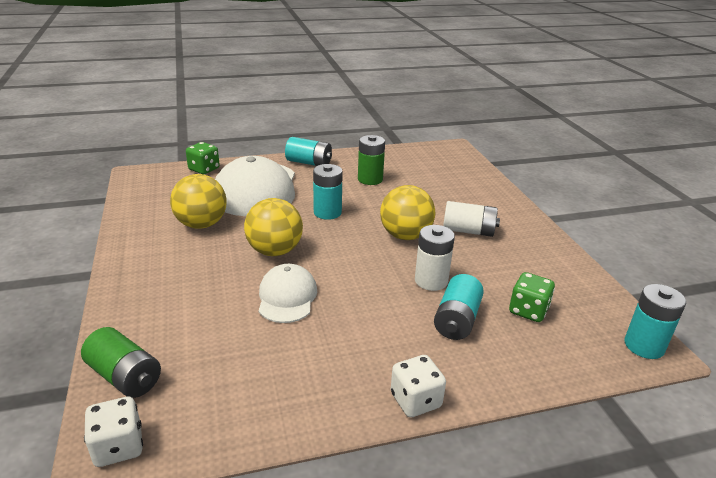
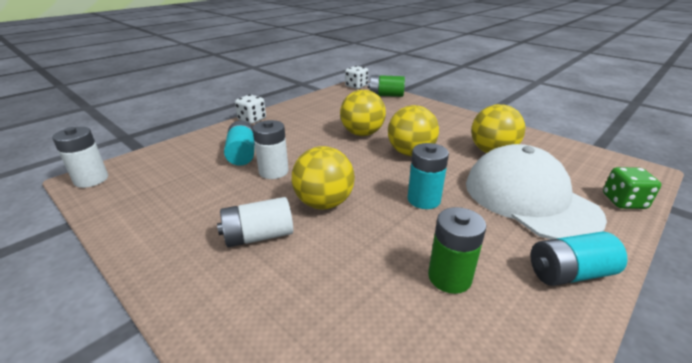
camera: 150 degrees right, 0 degrees up
white cap [259,264,317,323] -> yellow ball [340,90,386,136]
green dice [509,272,555,322] -> none
turquoise battery [625,284,686,359] -> white battery [52,127,108,188]

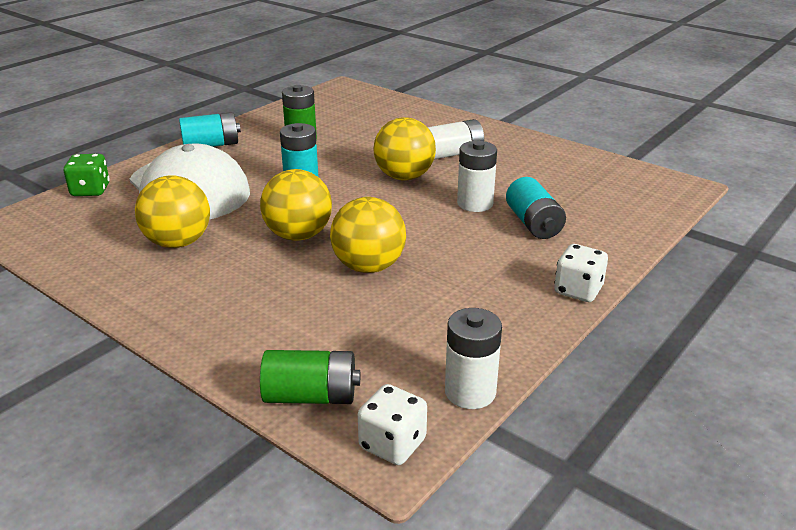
camera: 175 degrees right, 0 degrees up
white battery [52,127,108,188] -> white battery moved to [445,308,502,409]

